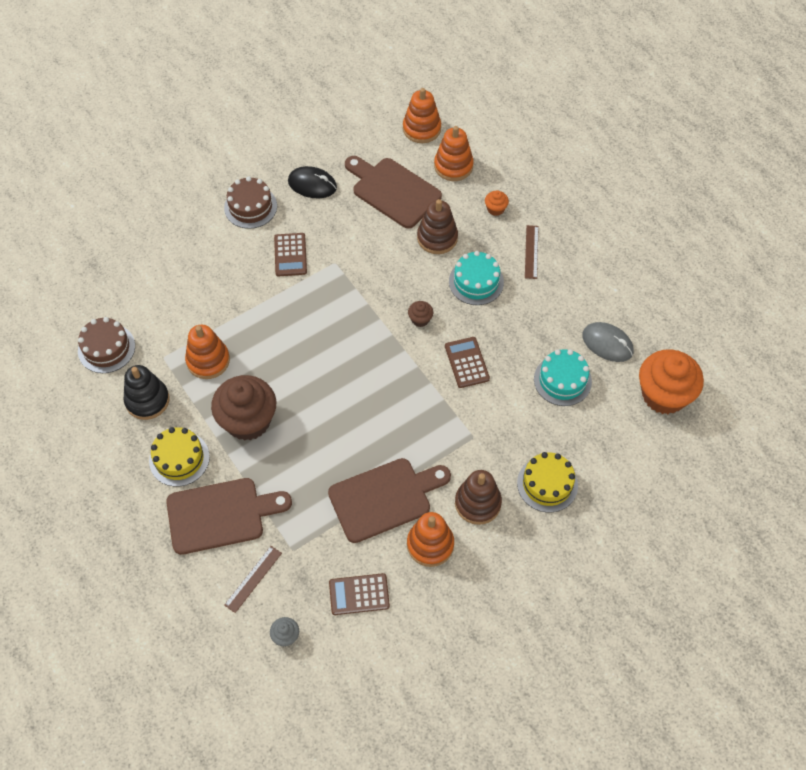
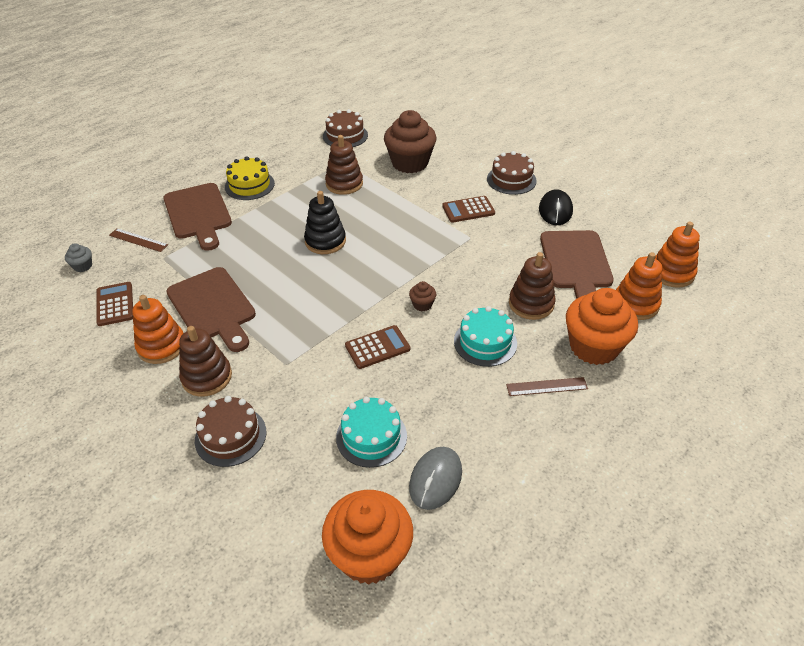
camera: 80 degrees right, 15 degrees down
black stacking toy [123,365,169,420] -> black stacking toy moved to [304,191,346,254]
orange stacking toy [185,325,230,379] -> brown stacking toy [325,135,363,195]
brown cupcake [211,375,276,441] -> brown cupcake moved to [384,110,436,173]
brown cutting board [345,156,442,228] -> brown cutting board turned 150 degrees clockwise [540,230,614,299]
orange cupcake [485,190,509,216] -> orange cupcake [566,288,638,365], size x2.38
yellow cake [517,452,578,512] -> brown cake [195,396,267,467]

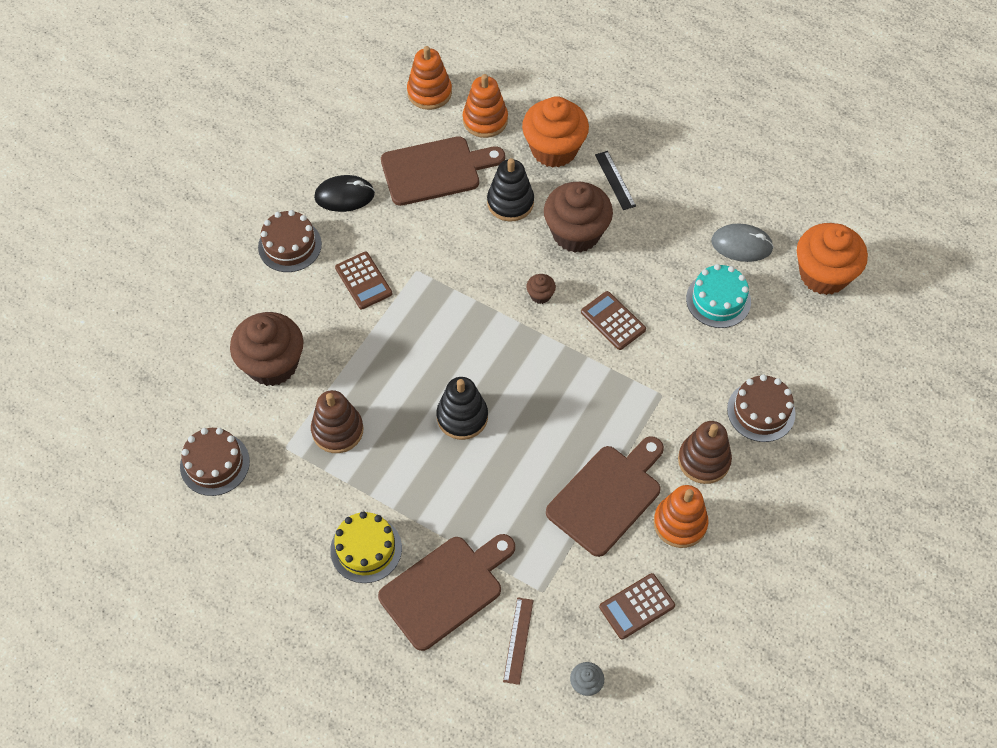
camera: 105 degrees left, 15 degrees up
turquoise cake [454,306,517,367] -> brown cupcake [544,182,613,253]
brown ruler [506,377,588,396] -> black ruler [595,151,636,210]
brown stacking toy [509,252,556,320] -> black stacking toy [487,158,534,222]

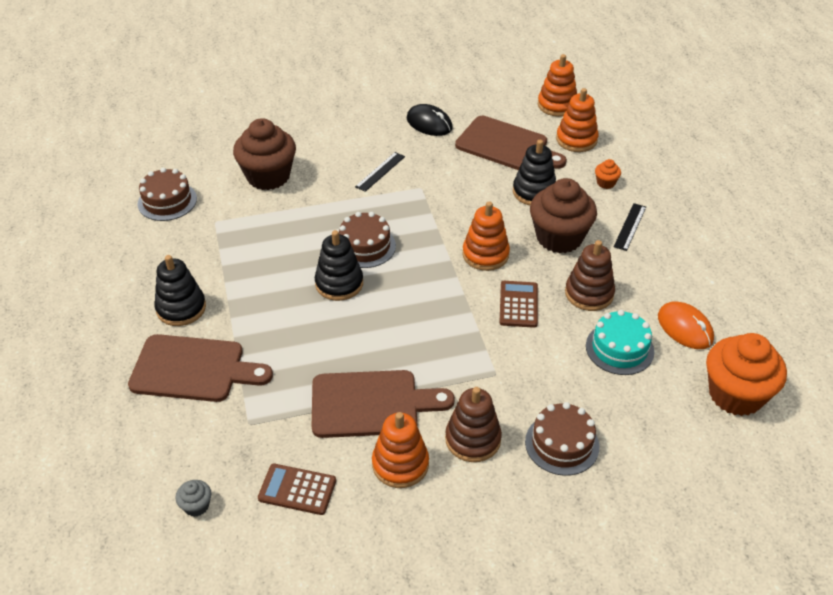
camera: 45 degrees right, 15 degrees down
brown cake [258,210,322,272] -> brown cake moved to [339,212,396,268]
brown stacking toy [311,390,364,453] -> brown stacking toy moved to [565,240,615,311]
yellow cake [330,511,402,583] -> black stacking toy [154,255,206,326]
brown calculator [335,252,392,309] -> black ruler [355,152,405,192]
brown ruler [503,597,533,685] -> none
orange cupcake [522,96,589,168] -> orange cupcake [595,159,621,189], size x0.42
brown cupcake [526,274,556,304] -> orange stacking toy [462,202,510,271]
grey mouse [711,223,774,262] -> orange mouse [658,301,714,349]

